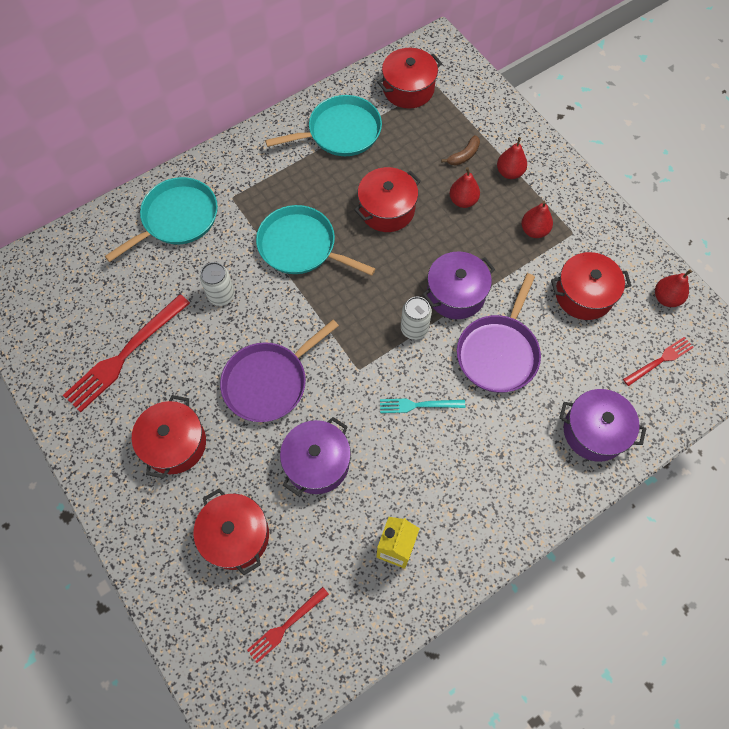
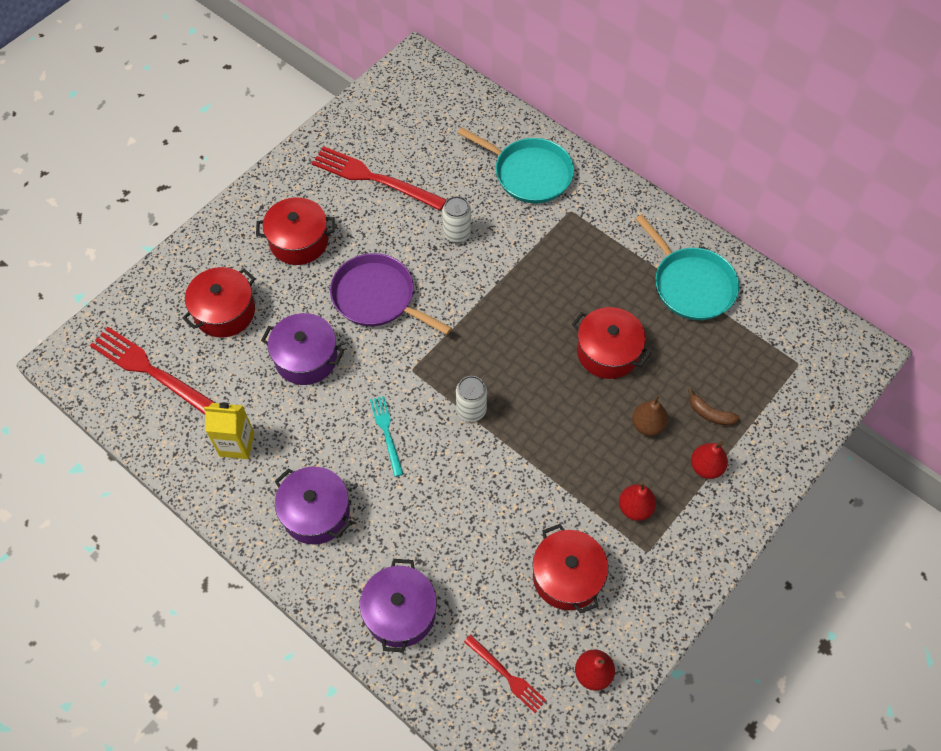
camera: 75 degrees right, 5 degrees down
red fork [247,587,329,663] -> red fork [90,327,215,415], size x1.84
turquoise pan [256,205,375,276] -> none
red pot [377,48,442,109] -> none
purple pot [422,251,495,319] -> purple pot moved to [275,467,351,544]
red pear [449,167,480,208] -> brown pear [632,395,668,436]
purple pan [457,273,541,393] -> none

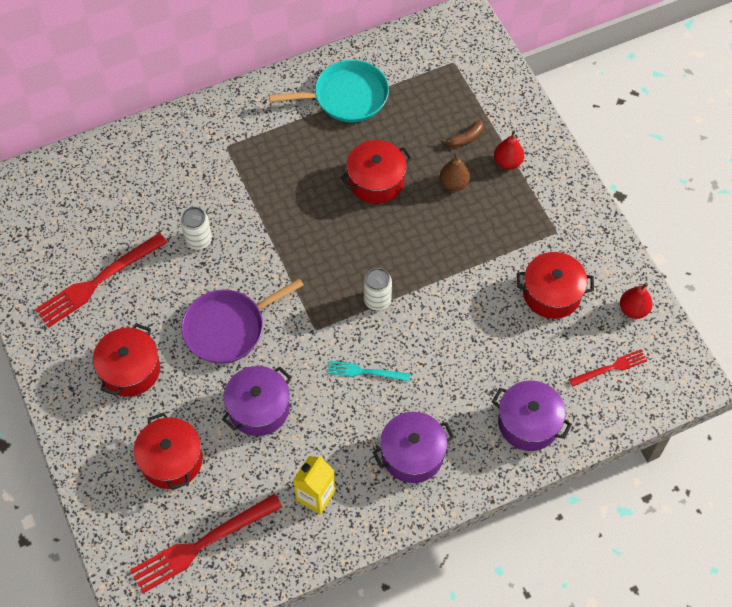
camera: 65 degrees left, 0 degrees up
turquoise pan [458,127,574,203] -> none
red pear [619,482,656,521] -> none

